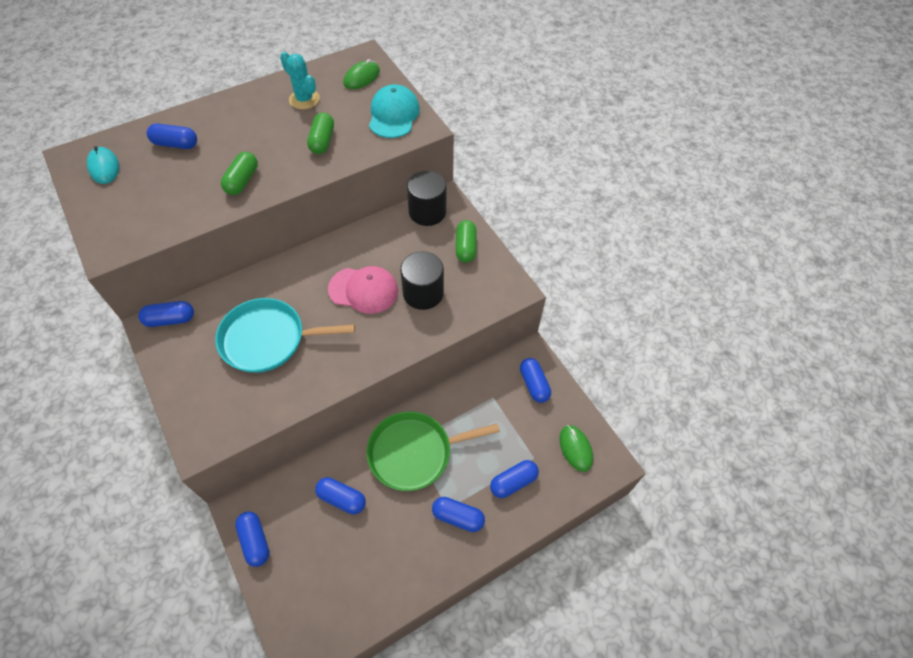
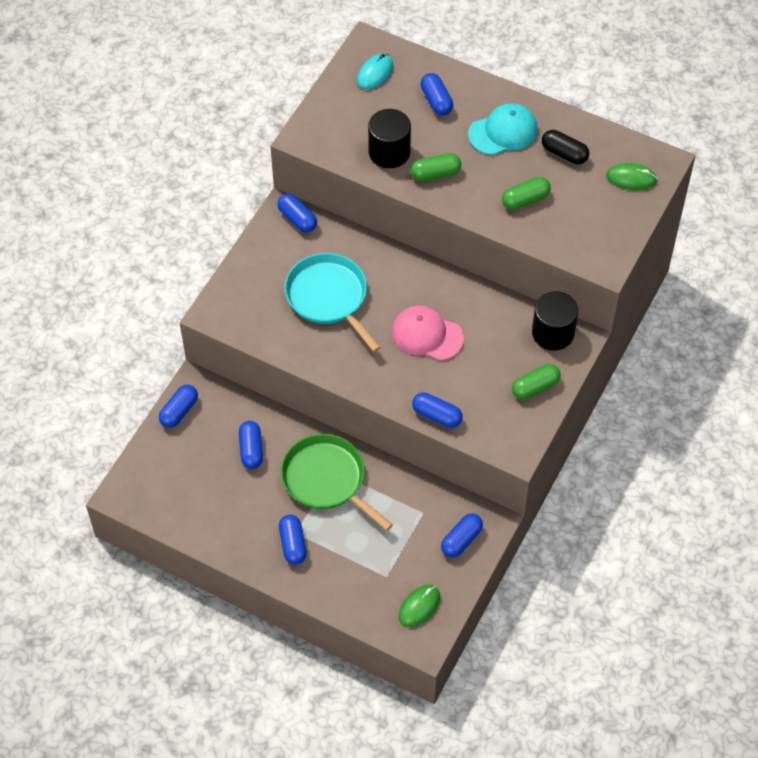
camera: 60 degrees right, 0 degrees up
turquoise cactus [280,51,320,109] -> black capsule [542,130,589,164]
pink cap [328,266,398,314] -> pink cap turned 135 degrees clockwise [392,305,464,361]
turquoise cap [369,85,420,138] -> turquoise cap moved to [468,103,538,155]
black cylinder [400,251,444,310] -> black cylinder moved to [368,109,411,168]
blue capsule [490,460,539,498] -> blue capsule moved to [412,392,463,428]

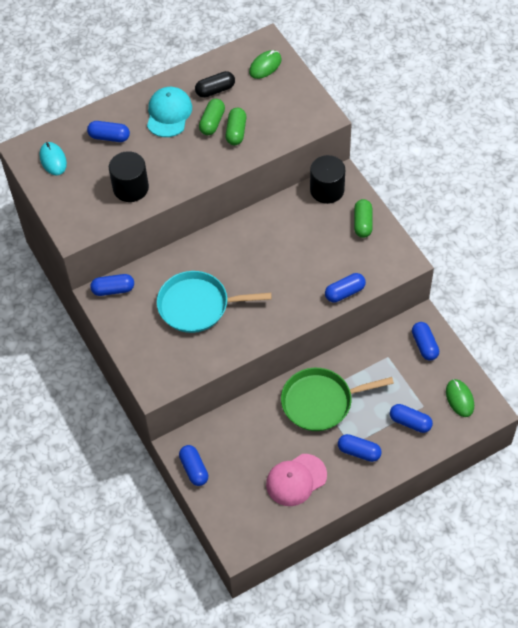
camera: 55 degrees left, 0 degrees up
blue capsule [239,421,263,469] -> blue capsule moved to [390,404,433,433]
pink cap [392,305,464,361] -> pink cap moved to [266,454,327,506]
green capsule [410,153,461,181] -> green capsule moved to [199,99,225,135]

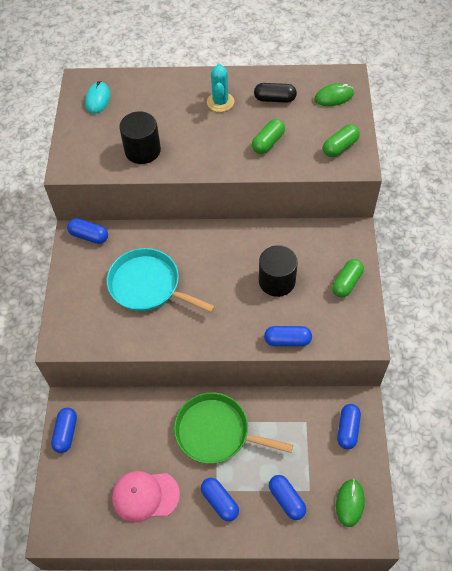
camera: 30 degrees right, 0 degrees up
blue capsule [87,121,130,142] -> none
turquoise cap [147,87,192,137] -> turquoise cactus [207,64,234,112]
green capsule [199,99,225,135] -> green capsule moved to [323,124,360,157]
black cylinder [310,155,345,204] -> black cylinder moved to [259,245,298,297]

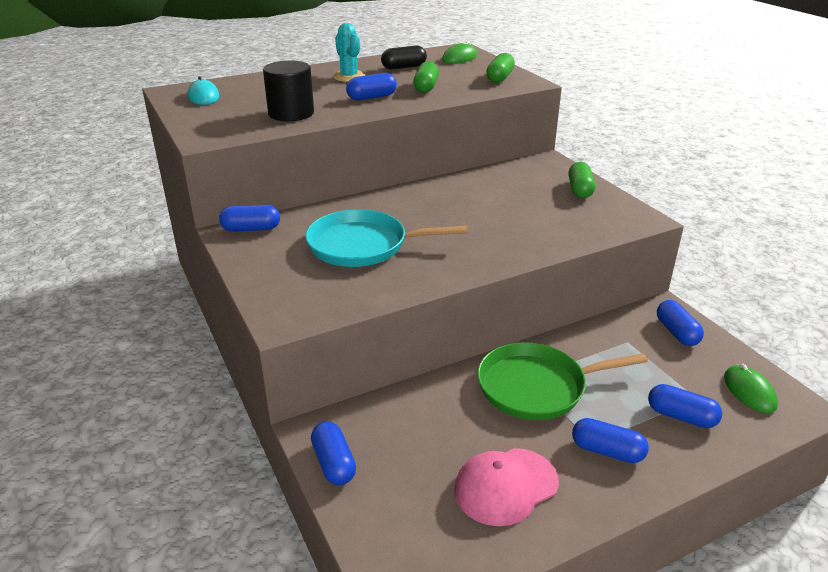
camera: 30 degrees left, 25 degrees down
black cylinder [259,245,298,297] -> none
blue capsule [264,326,312,346] -> blue capsule moved to [346,73,397,100]

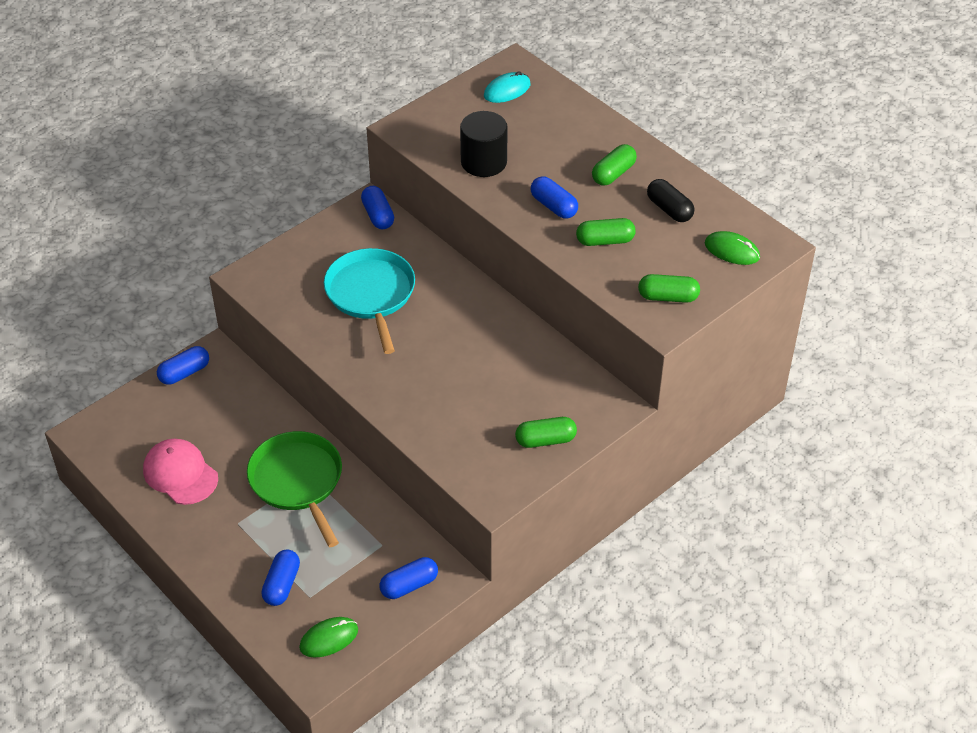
camera: 75 degrees right, 15 degrees up
turquoise cactus [333,23,365,82] -> green capsule [592,144,637,186]
blue capsule [572,418,649,463] -> none

